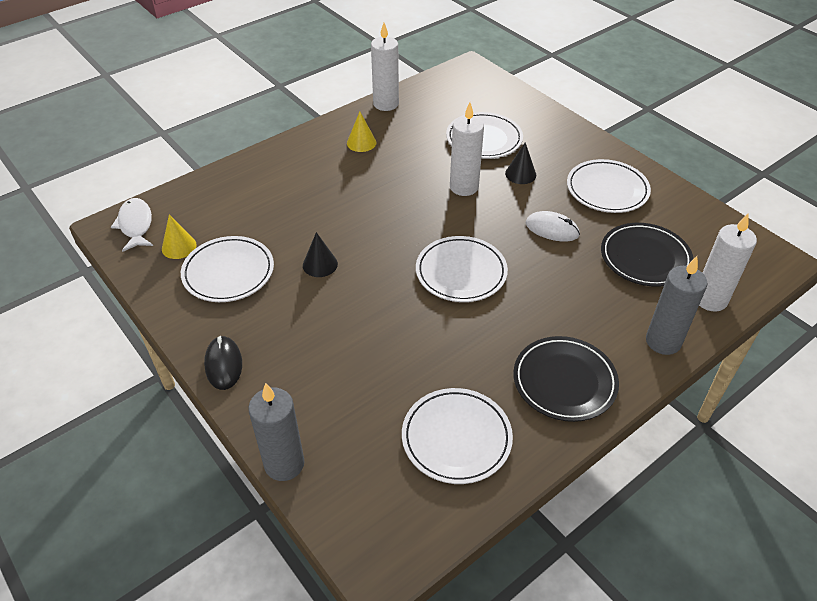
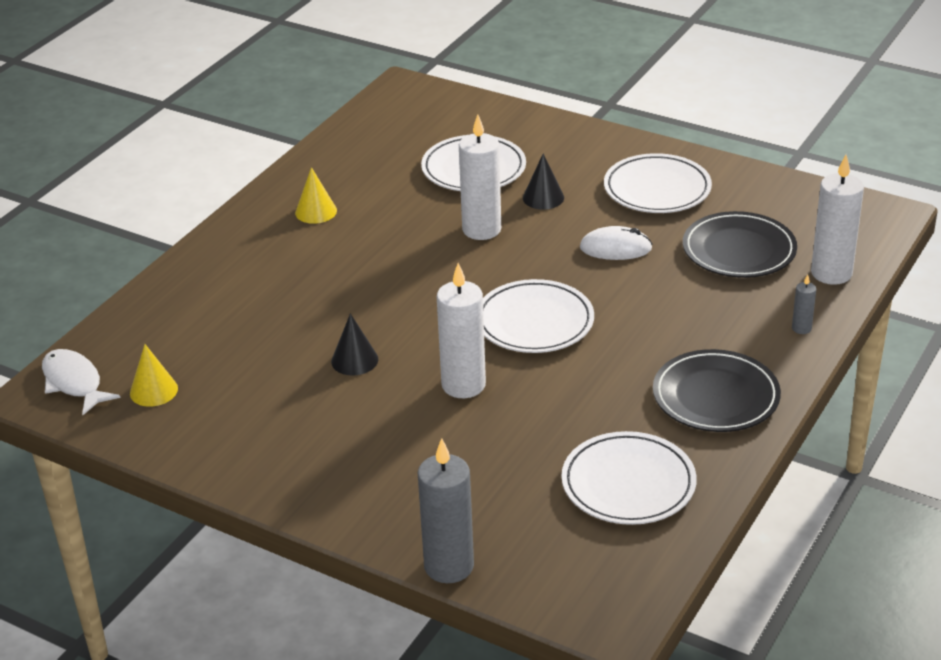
camera: 20 degrees left, 10 degrees down
white plate [181,236,274,302] -> none
black mouse [204,336,242,390] -> none
white candle [371,23,399,111] -> white candle moved to [437,263,486,398]
grey candle [646,256,707,355] -> grey candle [792,274,816,334], size x0.46

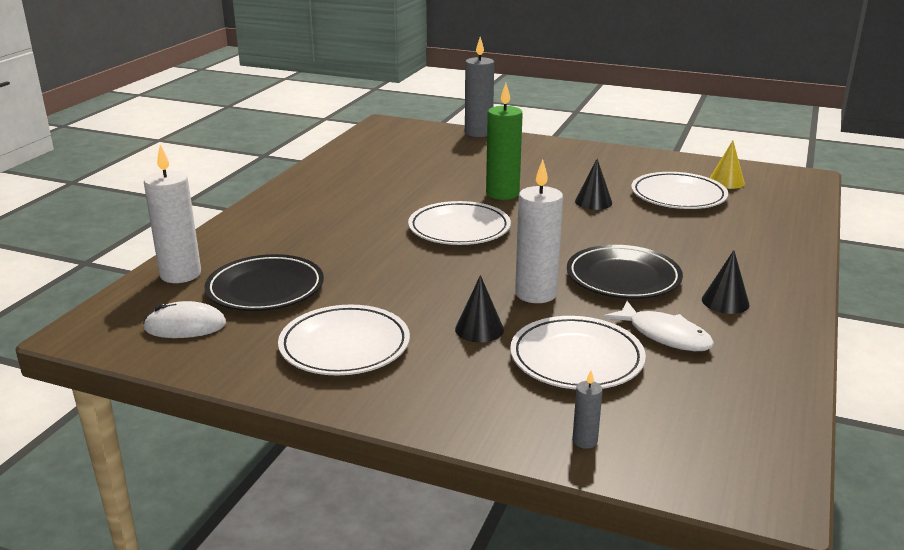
camera: 170 degrees right, 10 degrees down
white fish [42,349,120,415] -> white fish moved to [603,301,714,351]
yellow cone [295,167,337,224] -> black cone [702,250,750,314]
white candle [437,263,486,398] -> green candle [486,83,523,200]
white plate [562,431,697,525] -> white plate moved to [631,172,728,209]
white mouse [580,226,653,260] -> white mouse moved to [143,301,226,338]
black plate [653,349,781,432] -> black plate moved to [567,245,683,299]
grey candle [792,274,816,334] -> grey candle moved to [572,371,603,449]

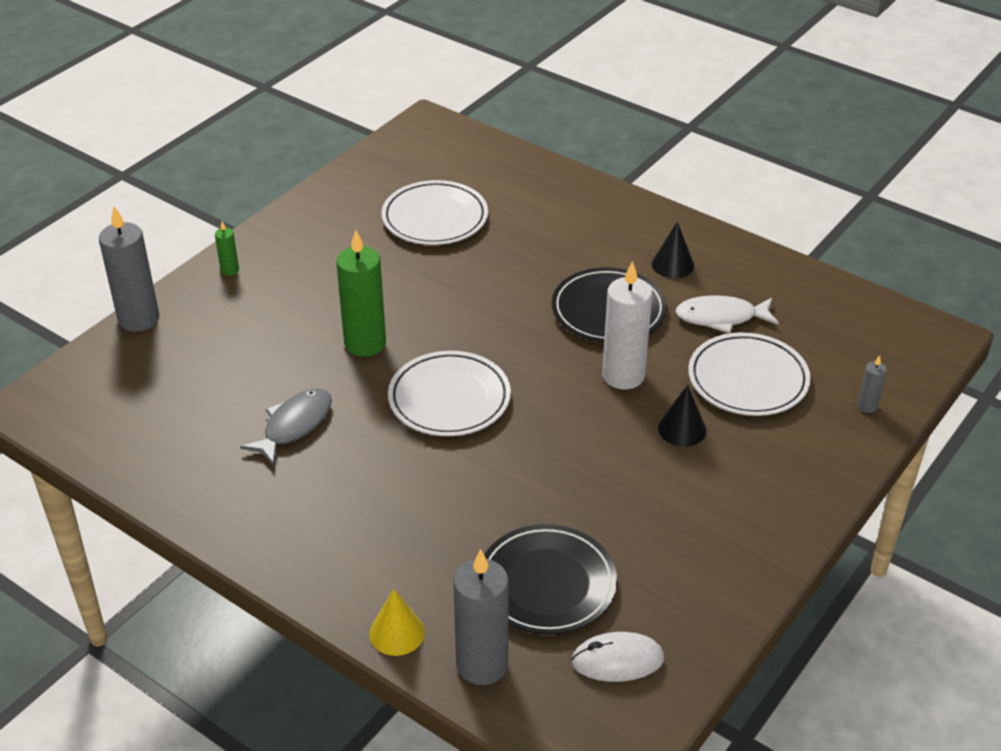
camera: 75 degrees left, 15 degrees up
white mouse [143,301,226,338] -> white mouse turned 75 degrees clockwise [571,632,664,682]
white candle [144,144,201,283] -> grey candle [453,549,509,685]
white plate [278,305,410,375] -> none
black cone [575,159,612,210] -> none
white fish [603,301,714,351] -> white fish turned 150 degrees counterclockwise [675,295,779,333]
yellow cone [710,140,745,189] -> yellow cone moved to [369,589,425,656]
none -> green candle [215,221,239,276]
none -> grey fish [240,388,332,466]

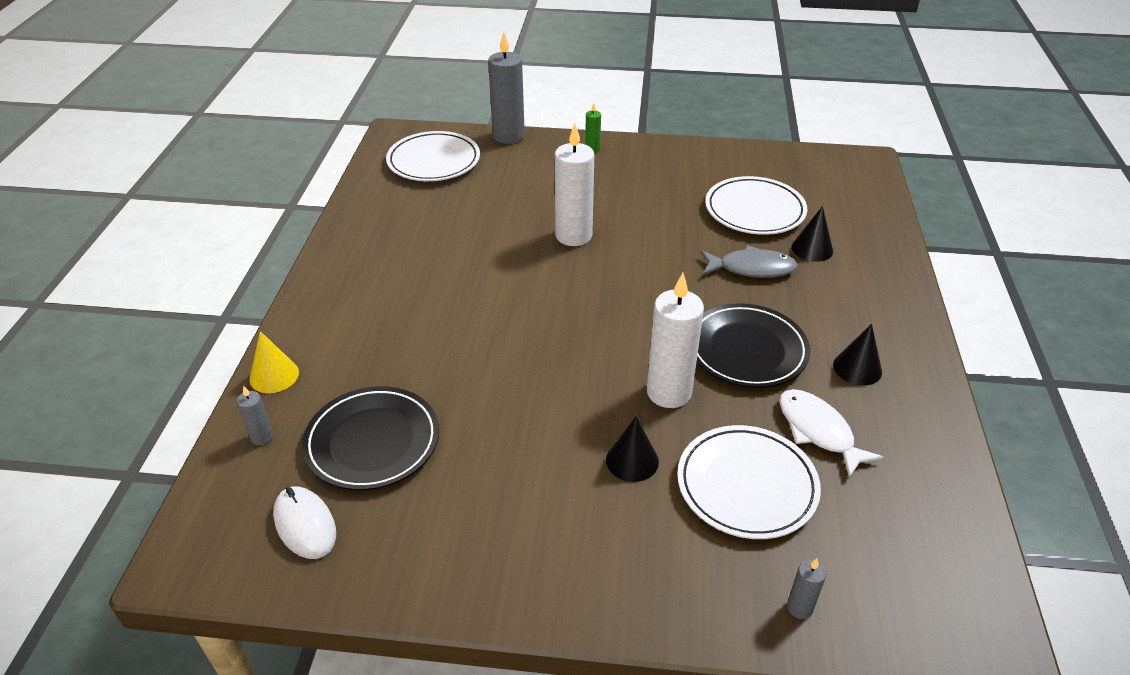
camera: 60 degrees right, 0 degrees up
grey fish [240,388,332,466] -> grey fish moved to [701,245,798,278]
green candle [336,230,386,357] -> white candle [555,123,594,246]
white plate [388,351,511,436] -> white plate moved to [386,131,480,181]
grey candle [453,549,509,685] -> grey candle [237,386,273,445], size x0.46
none -> black cone [792,206,833,262]

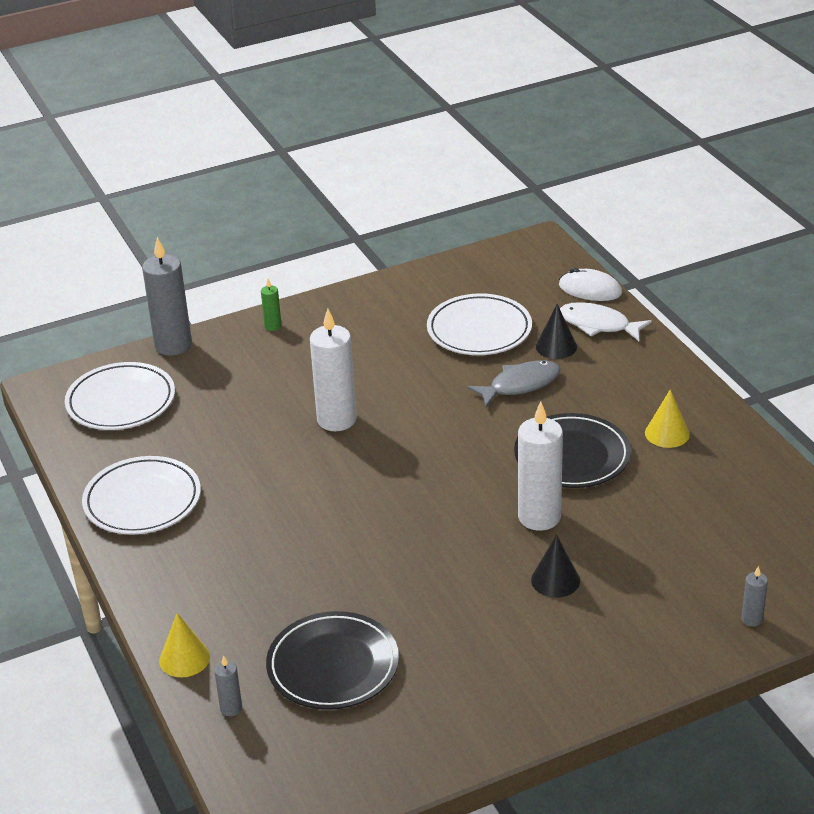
camera: 30 degrees left, 5 degrees down
white mouse [273,486,336,559] -> white mouse moved to [559,268,622,301]
white plate [677,425,821,539] -> white plate moved to [82,456,201,535]
white fish [779,389,883,478] -> white fish moved to [560,302,652,341]
black cone [833,324,882,386] -> yellow cone [645,389,690,448]

